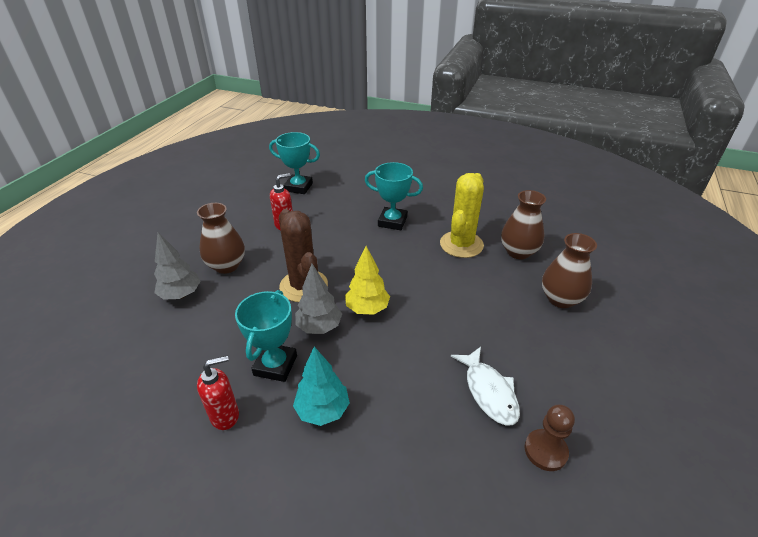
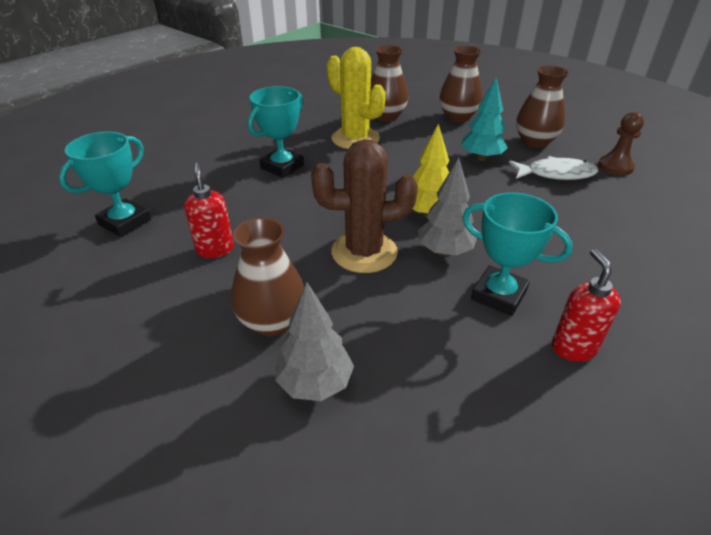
camera: 70 degrees left, 0 degrees up
turquoise tree [293,347,350,426] -> turquoise tree moved to [461,77,508,161]
none -> brown vase [516,65,569,148]

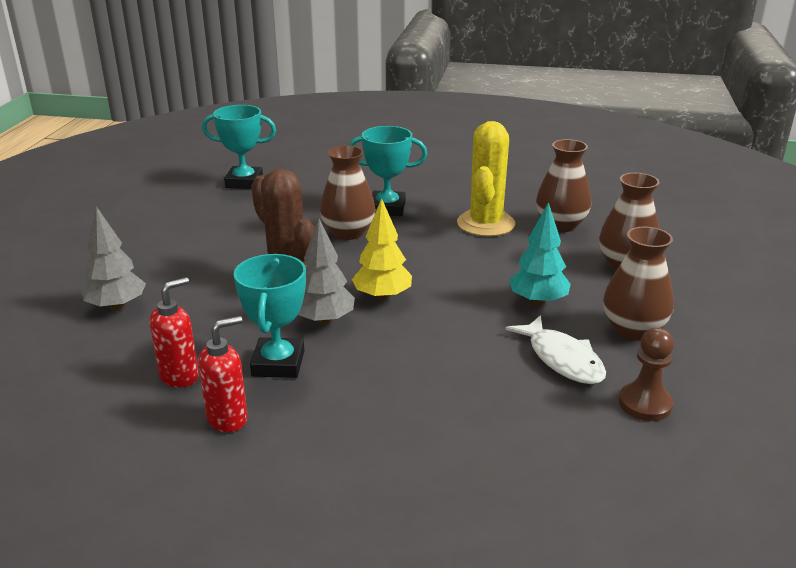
camera: 60 degrees right, 10 degrees down
red soap dispenser [184,163,234,258] -> red soap dispenser moved to [149,277,199,388]
brown vase [231,218,304,336] -> brown vase moved to [320,145,375,240]

